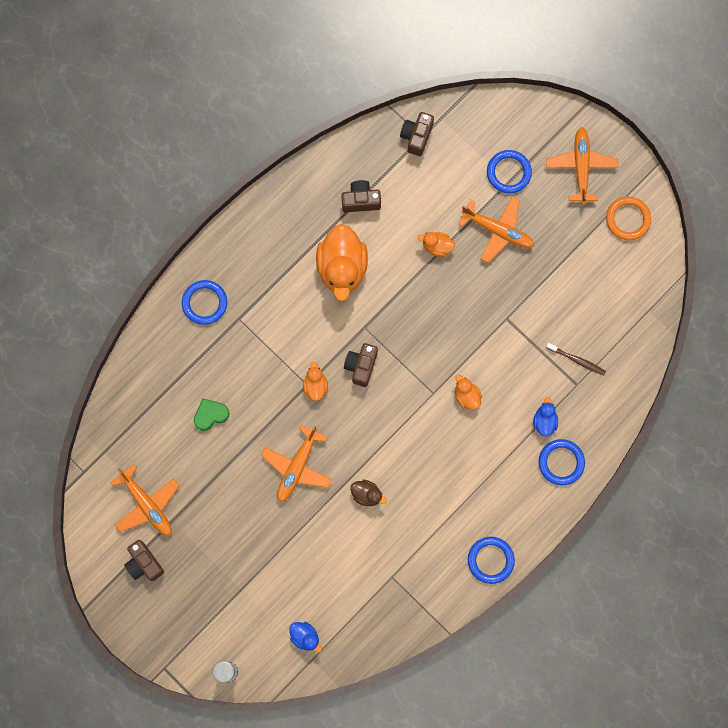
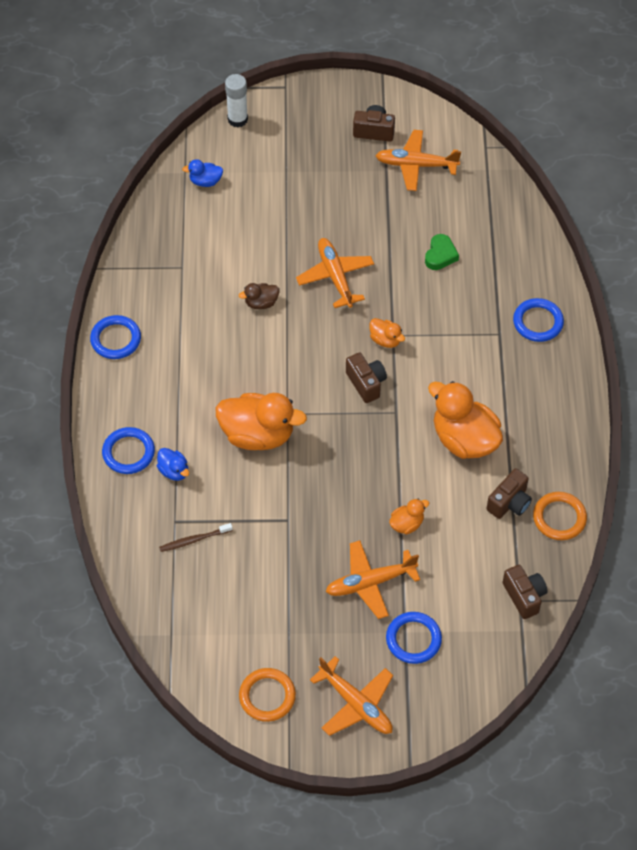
camera: 135 degrees right, 20 degrees down
orange duck [455,375,482,410] -> orange duck [216,393,307,450], size x2.10
none -> orange ring [533,492,587,540]

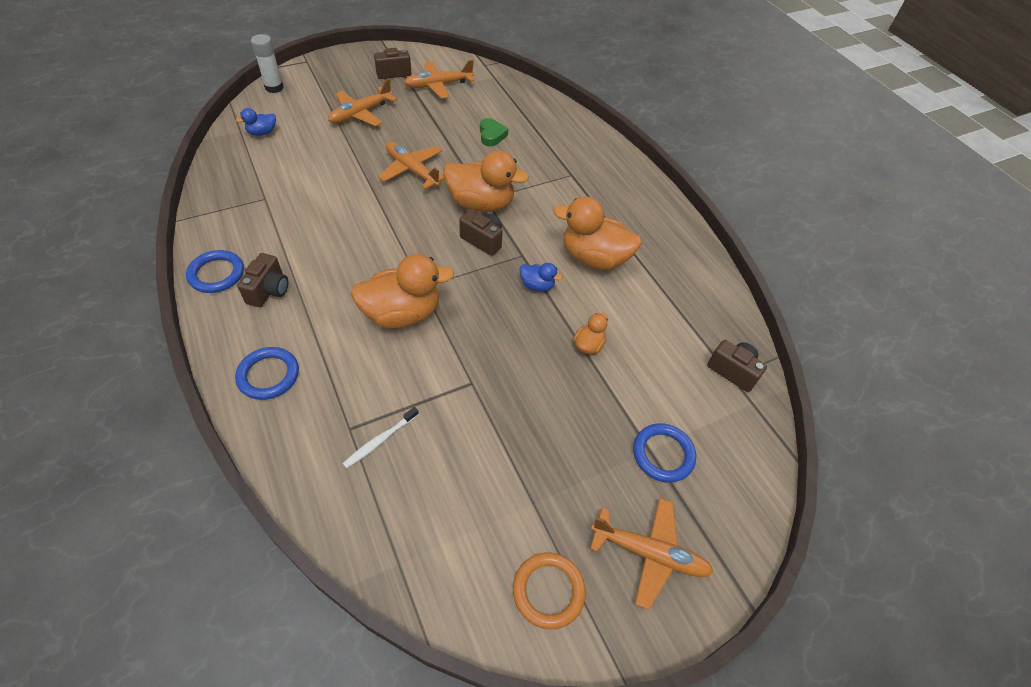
camera: 30 degrees left, 5 degrees down
blue duck [157,448,189,481] -> blue duck moved to [519,263,563,292]
brown toothbrush [159,523,233,552] -> white toothbrush [342,407,419,469]
brown duck [239,283,280,309] -> none
orange plane [325,540,420,619] -> orange plane moved to [328,79,397,126]
orange duck [369,318,405,348] -> orange duck [443,150,529,212], size x2.10
brown camera [487,468,532,519] -> brown camera moved to [237,253,288,307]
blue ring [513,298,564,342] -> none
orange ring [533,492,587,540] -> none

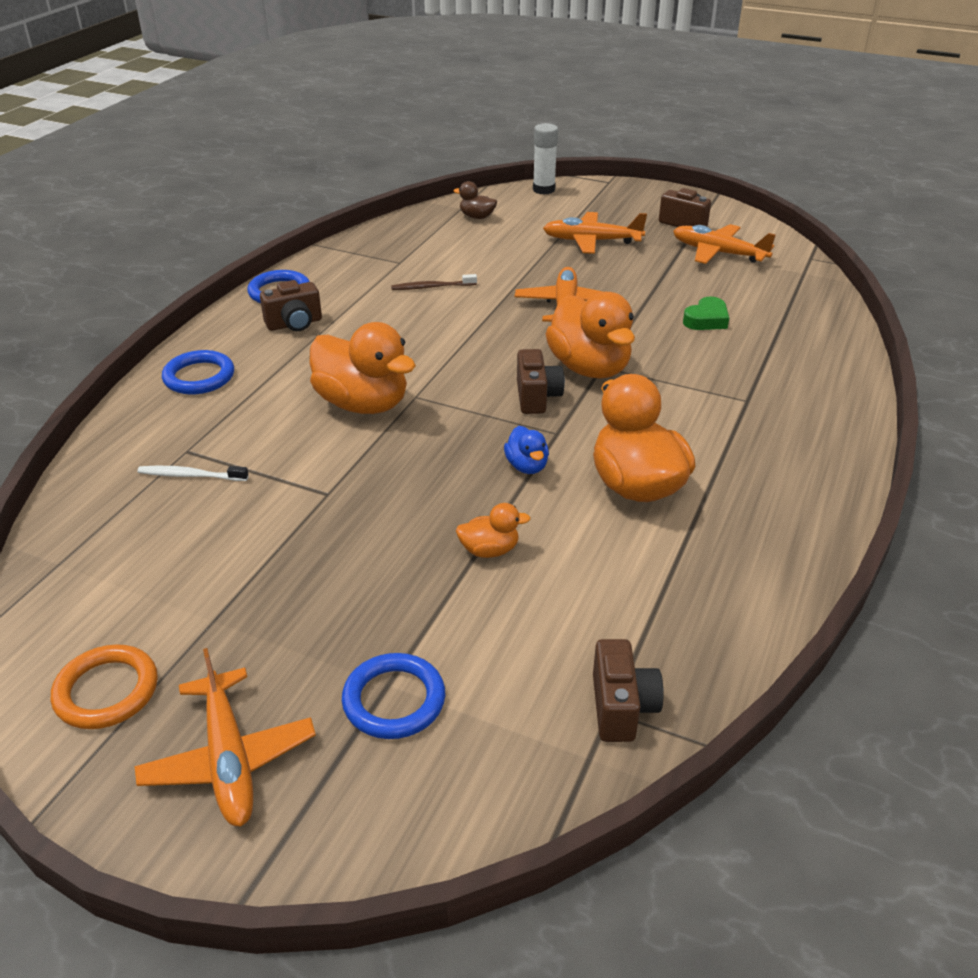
camera: 55 degrees right, 15 degrees down
blue duck [236,108,276,136] -> brown duck [454,181,497,219]
none -> brown toothbrush [391,274,477,290]

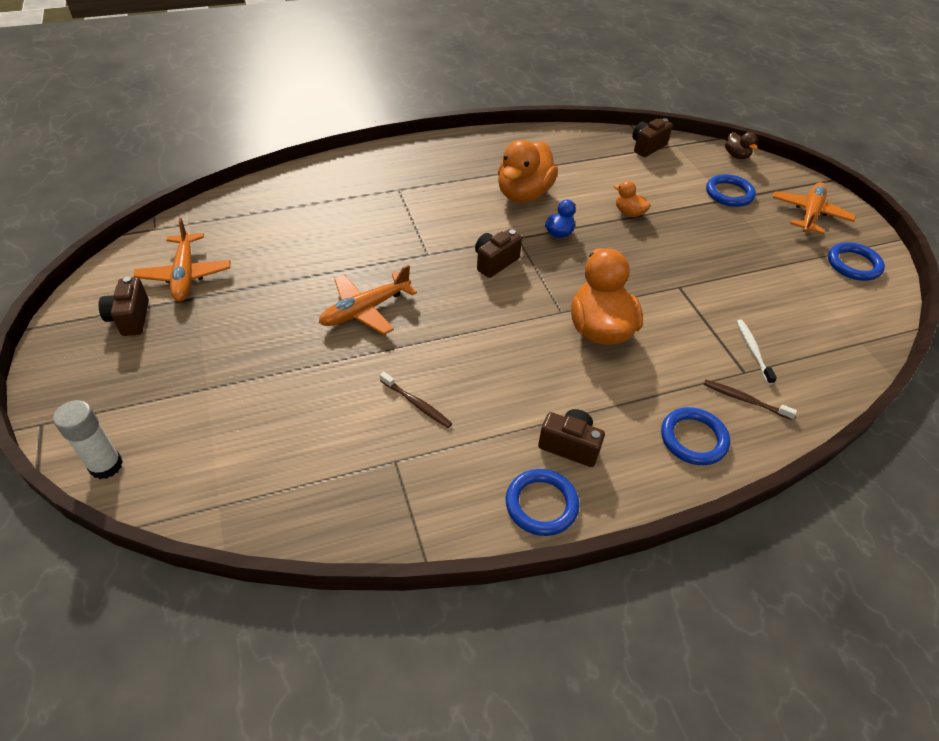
camera: 135 degrees left, 10 degrees up
orange ring [51,644,158,729] -> blue ring [828,242,885,281]
white toothbrush [137,466,249,481] -> white toothbrush turned 150 degrees counterclockwise [737,320,777,384]
brown duck [454,181,497,219] -> brown duck moved to [725,132,757,159]
orange plane [543,212,647,254] -> none
orange duck [546,292,635,378] -> none
green heart [683,296,729,330] -> none
none -> brown toothbrush [703,380,797,420]

